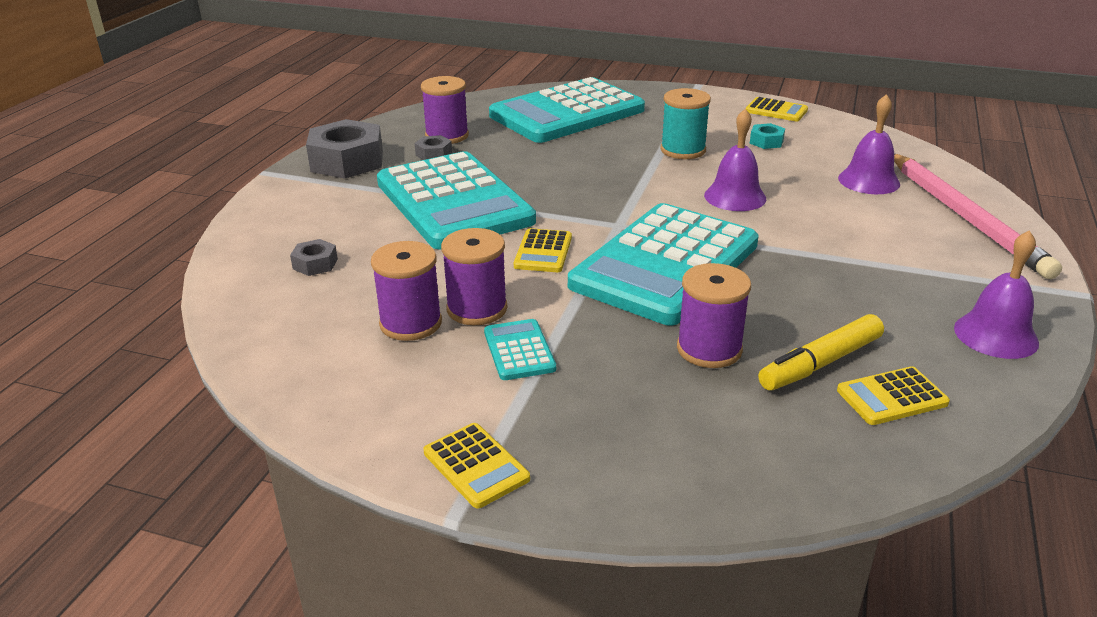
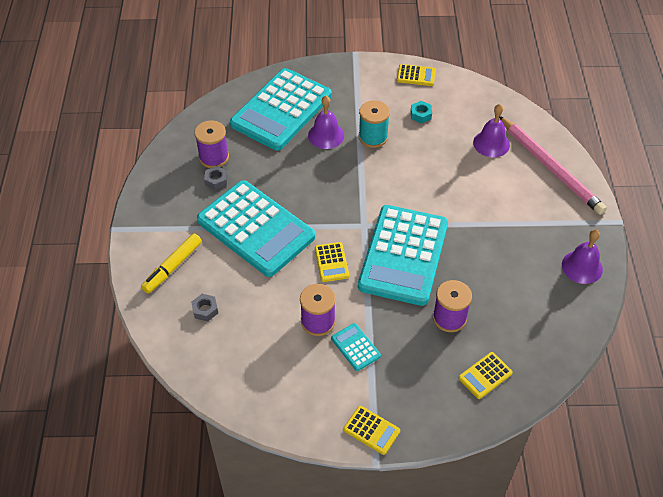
camera: 20 degrees left, 20 degrees up
grey nut [306,119,383,179] -> none
purple spool [371,241,442,341] -> none
purple bell [704,108,766,211] -> purple bell moved to [308,96,344,149]
yellow marker [758,314,884,390] -> yellow marker moved to [141,233,202,294]
yellow calculator [837,366,950,425] -> yellow calculator moved to [459,352,513,399]

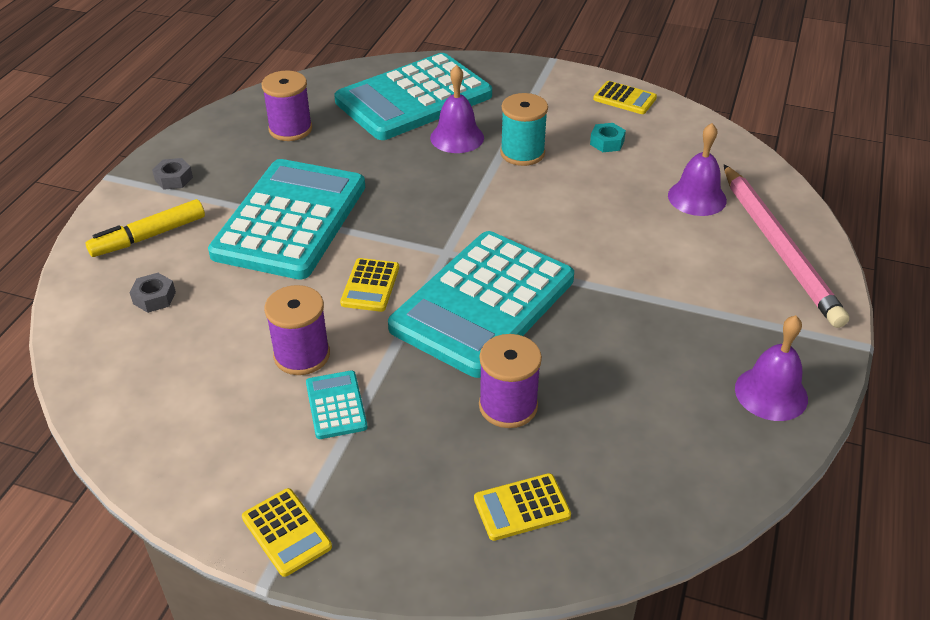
camera: 20 degrees right, 10 degrees down
turquoise calculator [197,180,315,277] -> turquoise calculator turned 135 degrees counterclockwise [208,159,365,280]
grey nut [204,166,228,190] -> grey nut moved to [152,158,193,190]

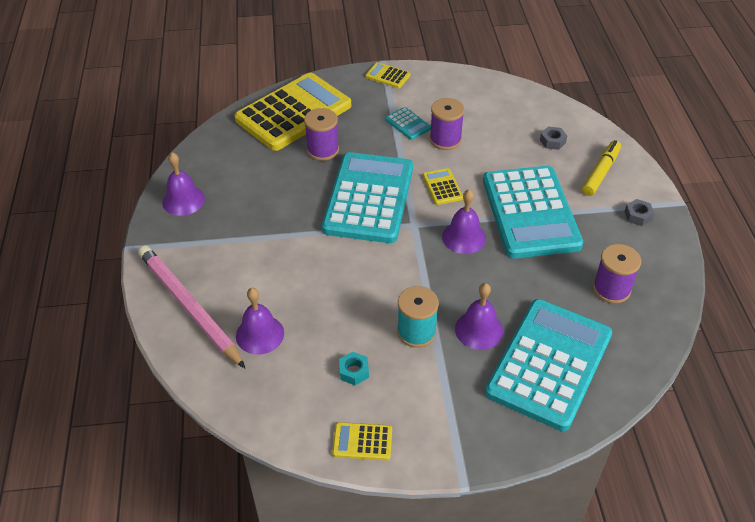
camera: 155 degrees right, 5 degrees up
yellow calculator [474,473,571,541] -> yellow calculator [235,73,351,151], size x2.48
none -> purple bell [442,189,486,254]

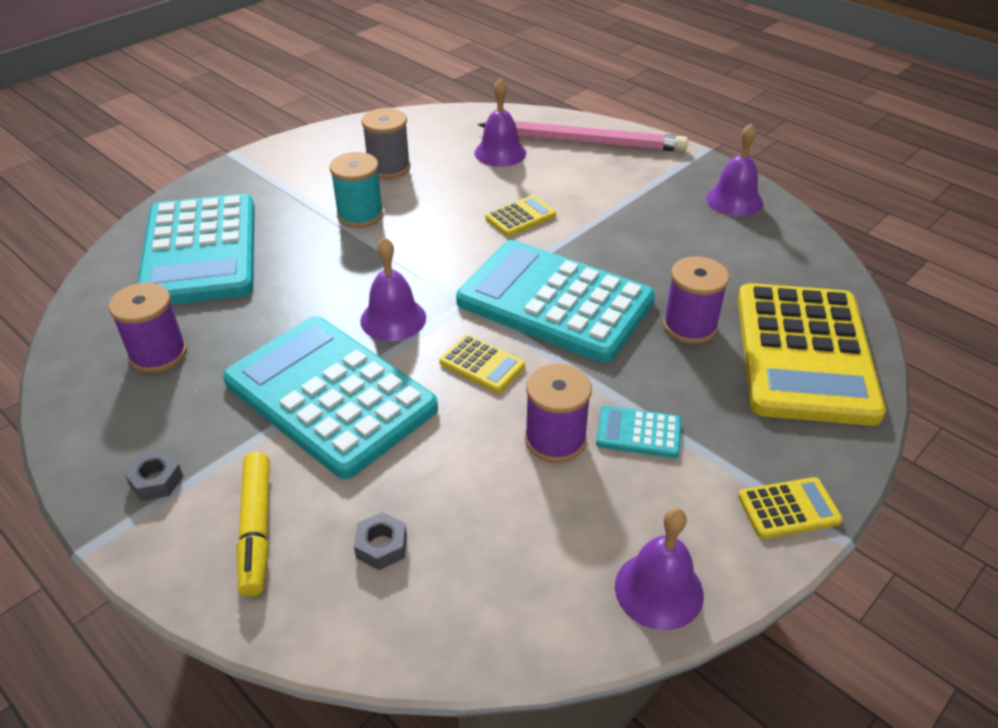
camera: 140 degrees right, 5 degrees down
turquoise calculator [322,152,413,243] -> turquoise calculator turned 150 degrees clockwise [456,240,655,363]
yellow calculator [332,422,392,460] -> yellow calculator moved to [486,195,556,236]
turquoise nut [339,352,369,386] -> grey spool [361,108,410,179]
purple bell [455,283,503,350] -> purple bell moved to [615,508,704,630]

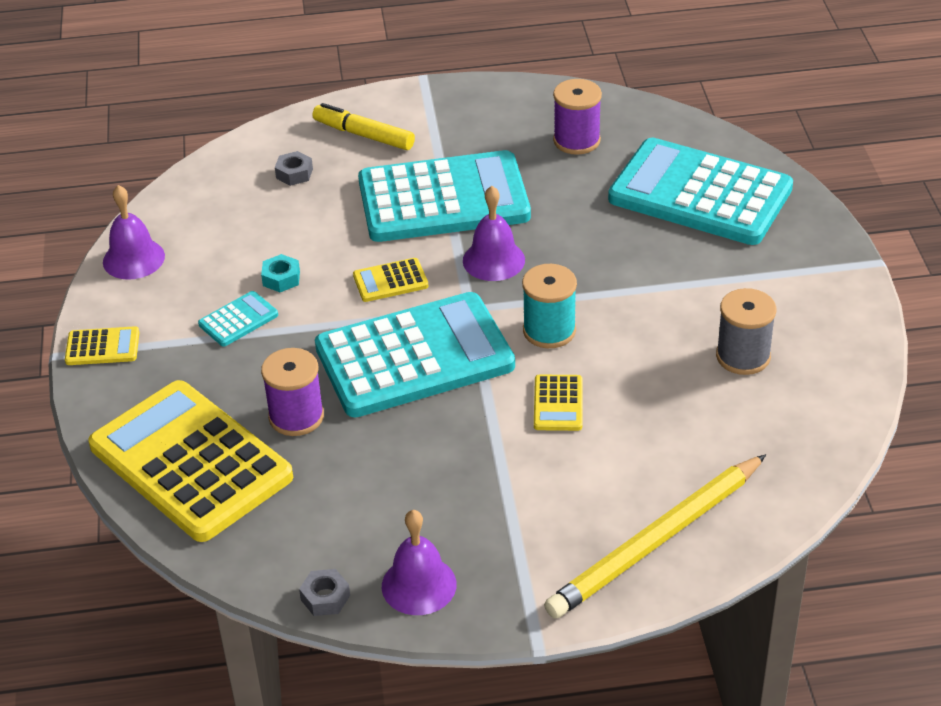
camera: 130 degrees right, 0 degrees up
grey nut [124,450,183,501] -> grey nut moved to [299,569,350,616]
turquoise spool [330,152,384,228] -> turquoise spool moved to [522,264,577,348]
purple bell [475,79,526,167] -> none
pink pencil [477,121,688,152] -> yellow pencil [544,454,766,619]
purple spool [525,364,592,463] -> turquoise nut [261,254,300,292]
yellow calculator [738,477,843,539] -> yellow calculator turned 120 degrees counterclockwise [65,326,139,365]

